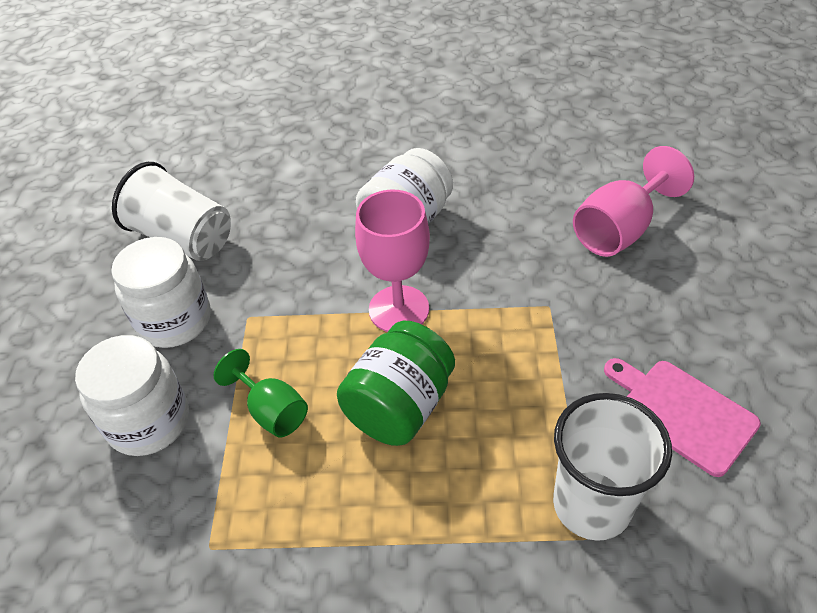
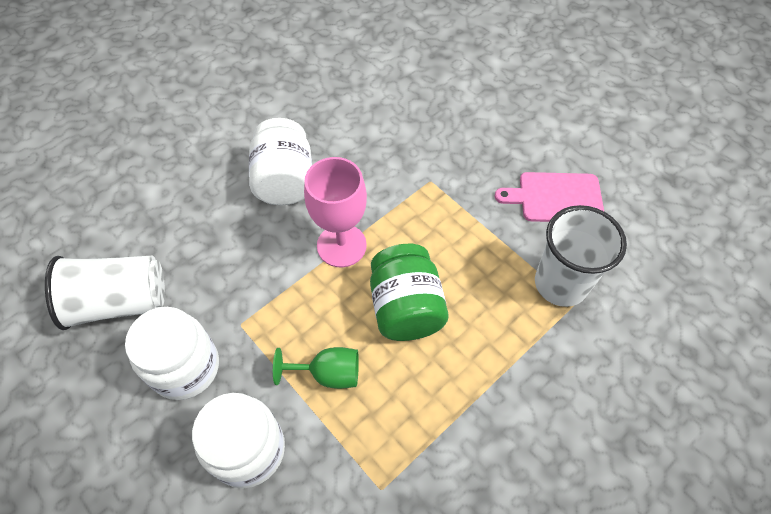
camera: 45 degrees left, 10 degrees up
pink goblet [573,146,694,257] -> none

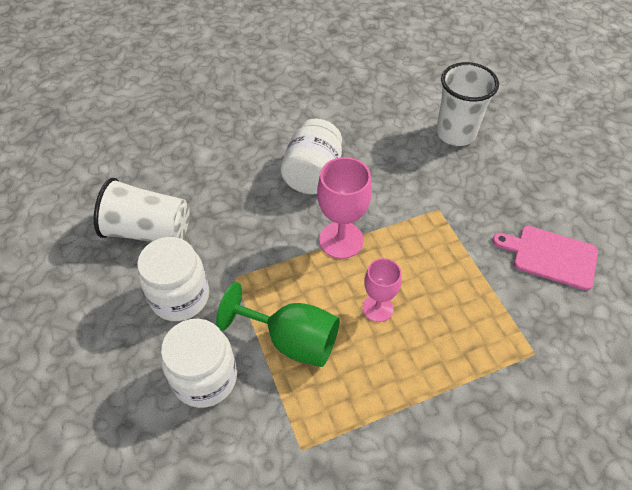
camera: 20 degrees right, 5 degrees down
green goblet [273,347,359,389] -> green goblet [216,282,340,367], size x1.55
green jar [370,244,449,341] -> pink goblet [363,258,402,322]
white cup [535,205,627,307] -> white cup moved to [436,62,499,146]

